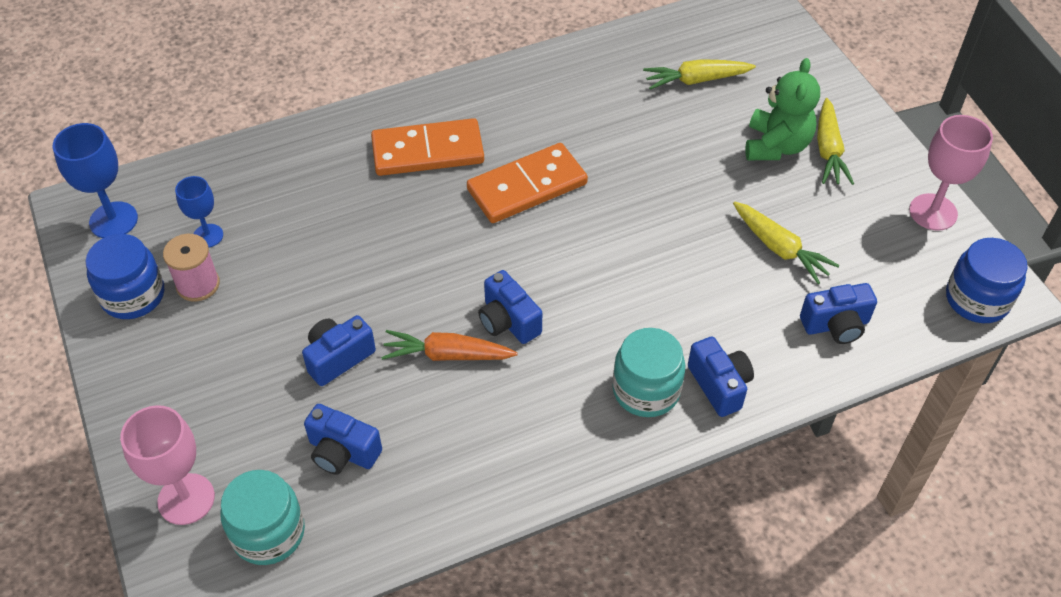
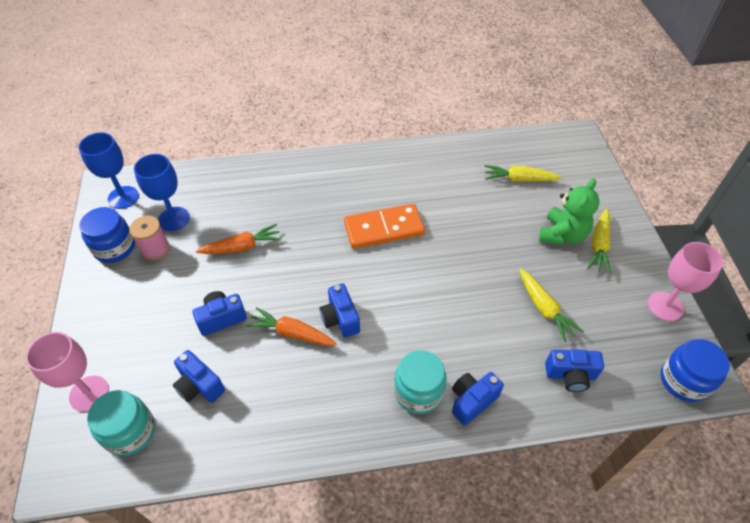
camera: 15 degrees right, 0 degrees up
blue goblet [175,176,223,248] -> blue goblet [134,154,190,231], size x1.58
orange domino [371,118,484,176] -> none
blue camera [688,337,754,417] -> blue camera turned 120 degrees counterclockwise [452,372,504,426]
none -> orange carrot [196,224,282,254]

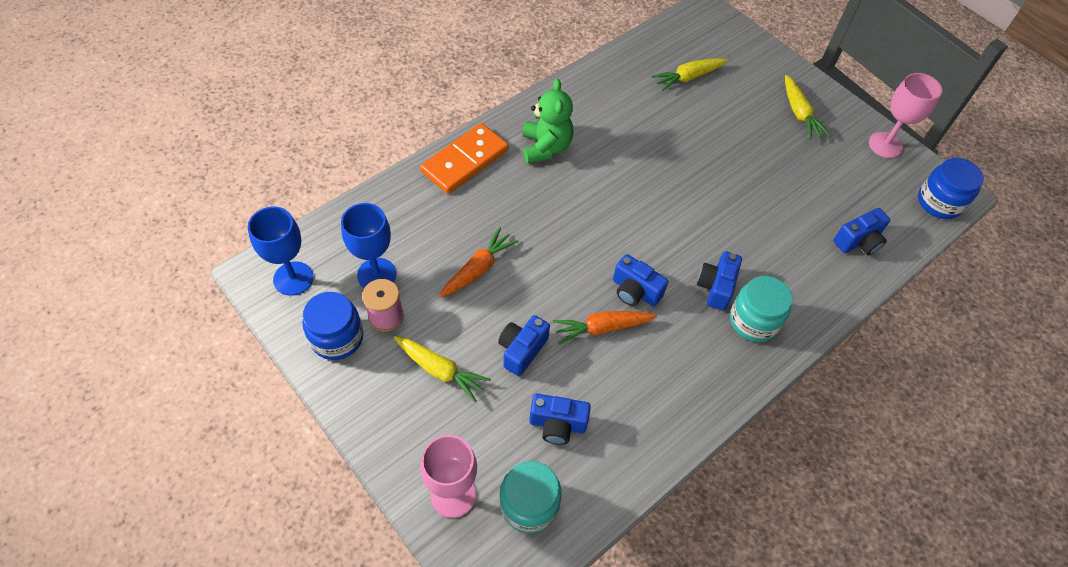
camera: 35 degrees left, 5 degrees up
orange domino [344,204,425,249] -> orange domino moved to [420,123,509,194]
blue camera [452,372,504,426] -> blue camera moved to [697,251,742,311]
yellow carrot [519,268,584,342] -> yellow carrot moved to [394,336,491,402]
green teddy bear [539,178,600,245] -> green teddy bear moved to [523,79,573,163]

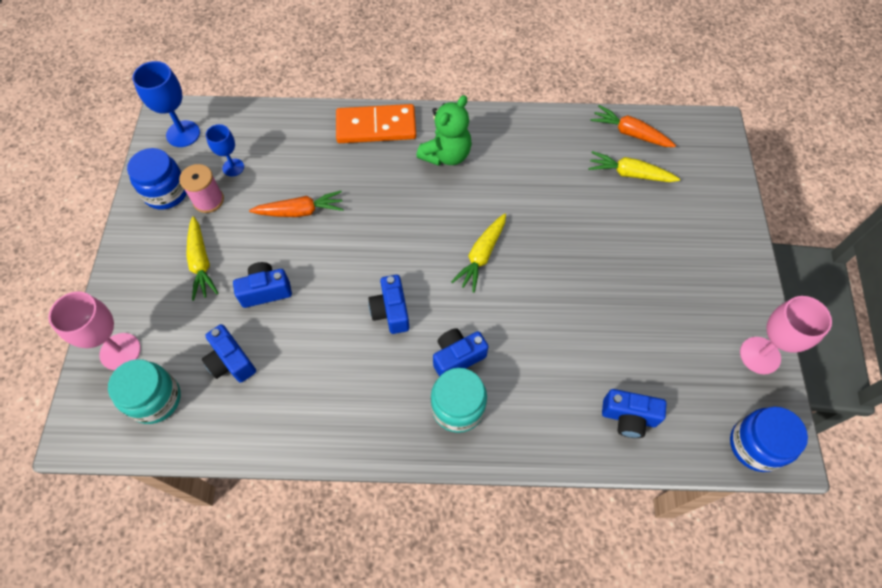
camera: 45 degrees right, 5 degrees up
blue goblet [341,203,396,288] -> blue goblet [206,124,244,176], size x0.63
orange carrot [553,311,657,345] -> orange carrot moved to [590,105,676,147]
yellow carrot [785,75,830,140] -> yellow carrot moved to [451,213,506,293]

